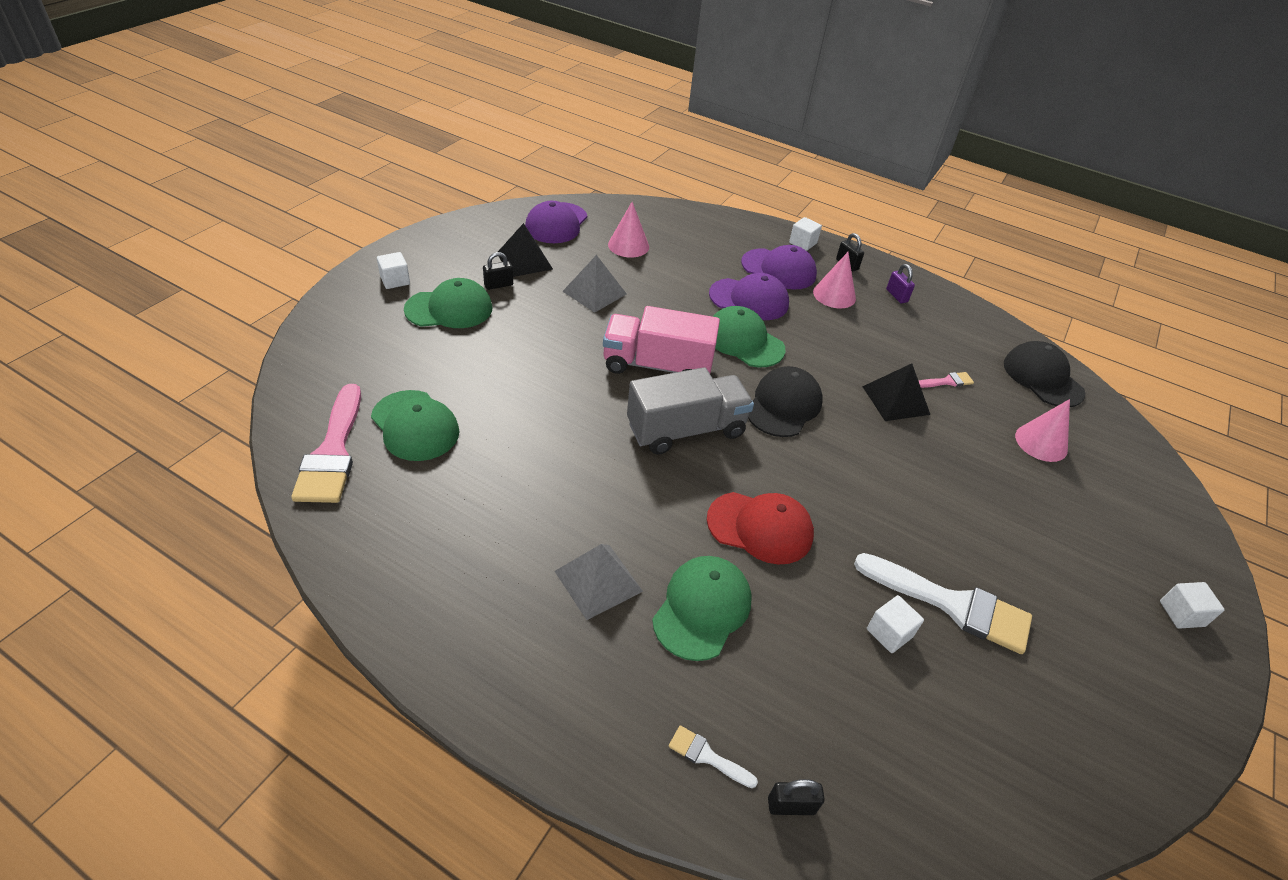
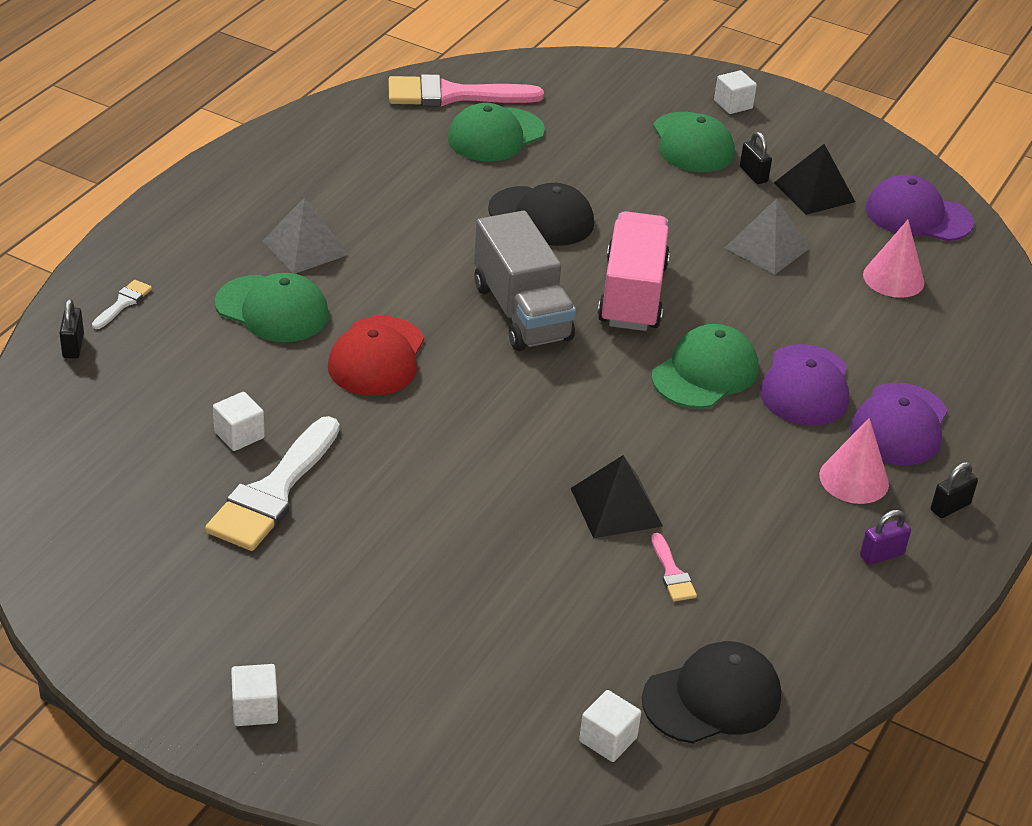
camera: 90 degrees right, 5 degrees down
black cap [748,366,823,437] -> black cap moved to [488,183,594,246]
white cube [789,217,822,251] -> white cube moved to [579,690,641,762]
pink cone [1015,399,1070,462] -> none

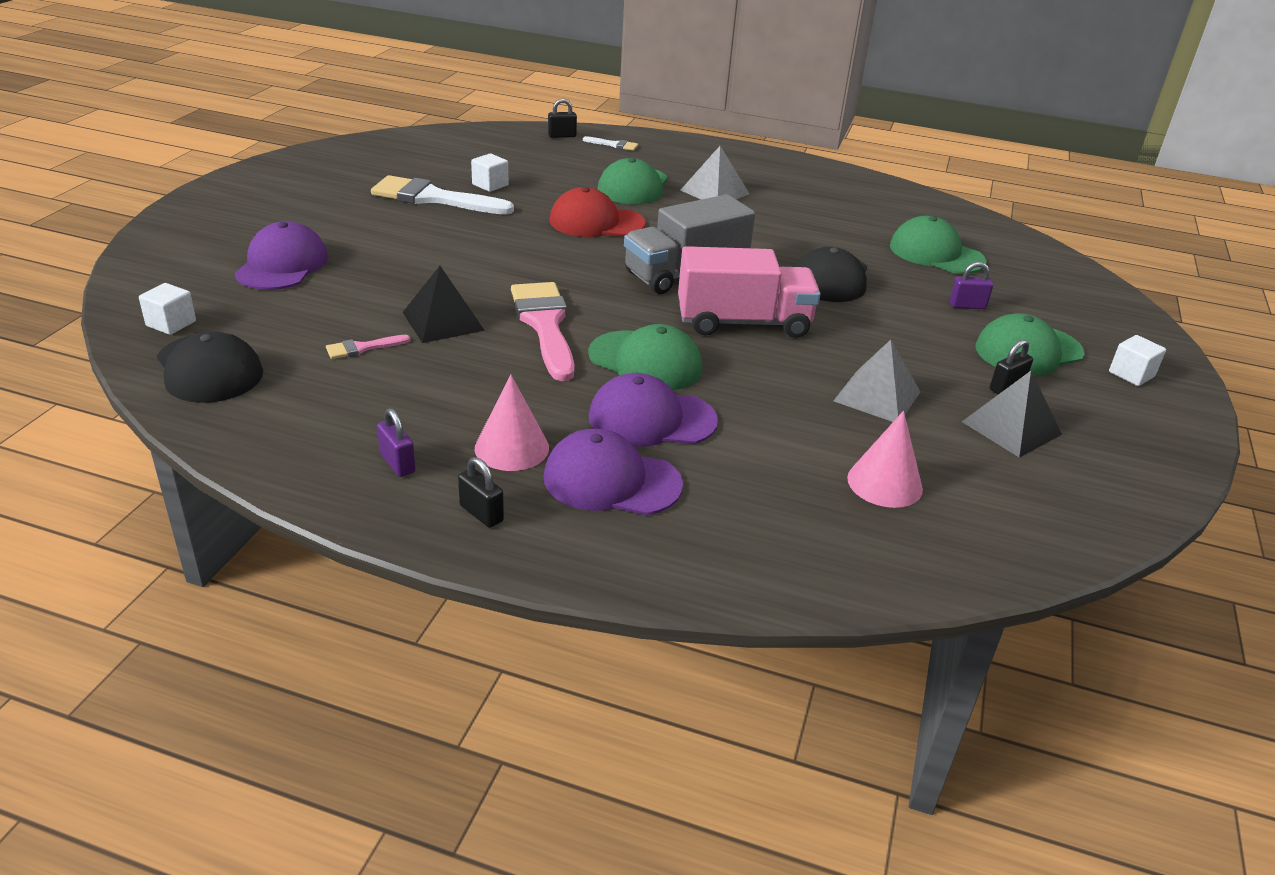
camera: 80 degrees right, 5 degrees down
white cube [231,664,278,726] -> none
pink brush [388,74,544,107] -> pink brush moved to [511,282,575,381]
purple cap [866,175,974,241] -> purple cap moved to [234,221,328,290]
none -> purple padlock [949,262,993,309]

